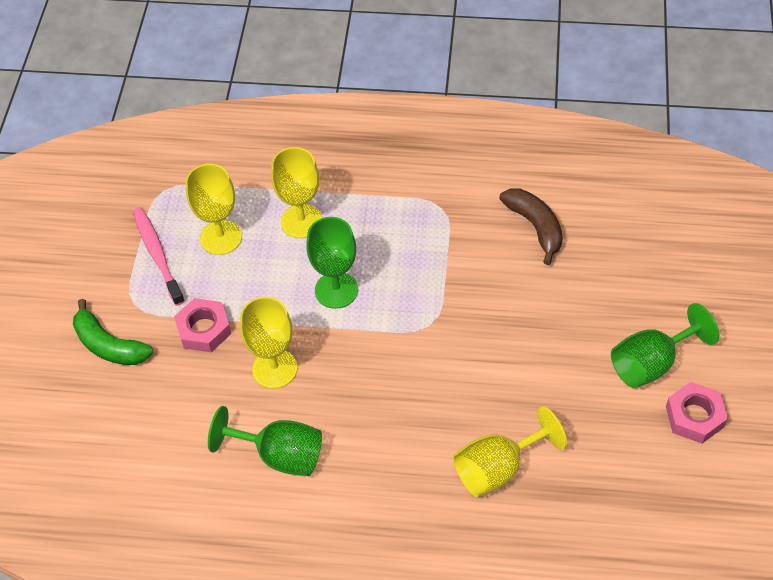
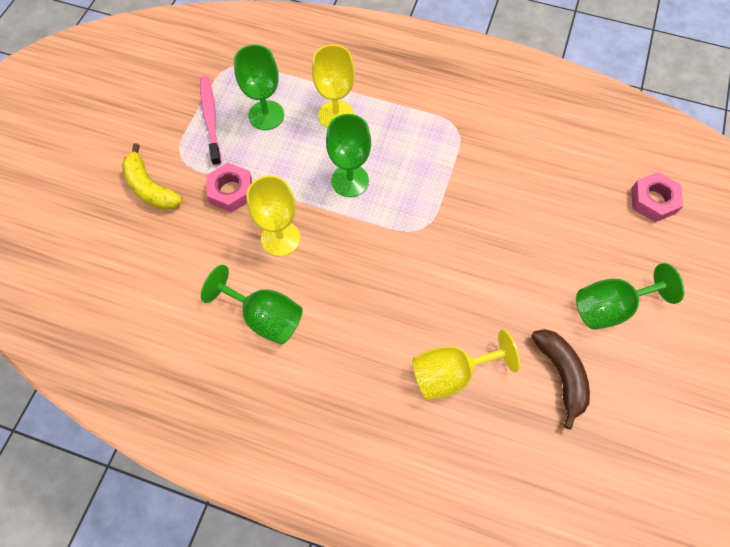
camera: 10 degrees right, 10 degrees up
green banana [73,299,153,365] -> yellow banana [122,143,183,210]
yellow goblet [186,164,242,255] -> green goblet [234,45,284,130]
brown banana [499,188,563,265] -> brown banana moved to [531,329,590,430]
pink nut [666,382,728,443] -> pink nut moved to [631,172,683,222]

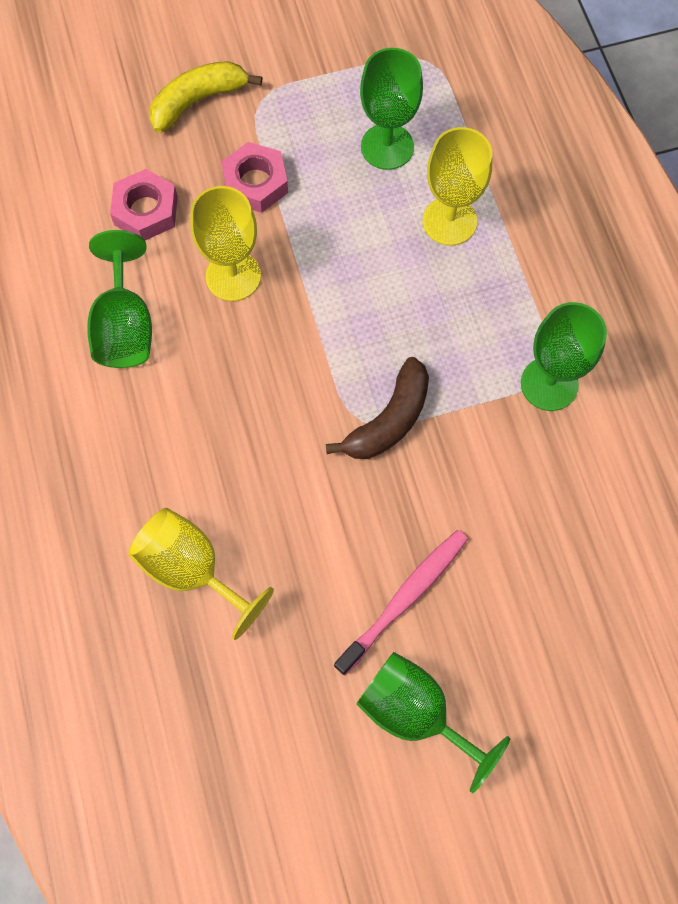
camera: 55 degrees right, 5 degrees up
yellow banana [122,143,183,210] -> yellow banana turned 45 degrees clockwise [149,61,262,133]
pink toothbrush [200,76,222,166] -> pink toothbrush moved to [334,530,468,675]
green goblet [326,114,371,197] -> green goblet moved to [521,302,607,411]
brown banana [531,329,590,430] -> brown banana moved to [326,357,429,459]
pink nut [631,172,683,222] -> pink nut moved to [110,169,178,240]

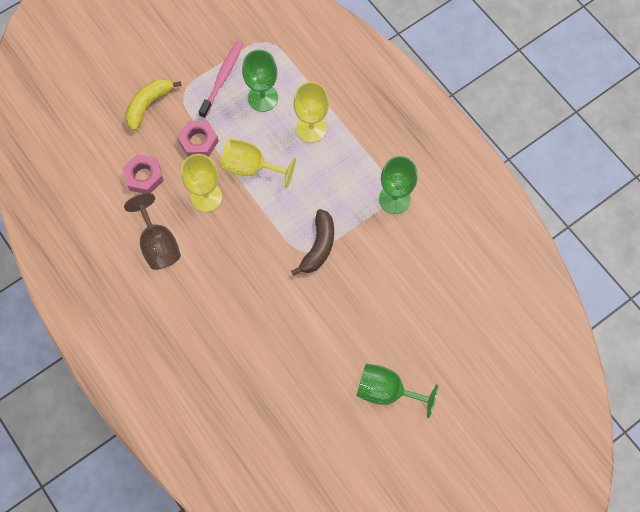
camera: 20 degrees left, 0 degrees up
green goblet [87,230,152,368] -> brown goblet [124,193,181,270]
yellow goblet [128,508,274,640] -> yellow goblet moved to [220,138,296,188]
pink toothbrush [334,530,468,675] -> pink toothbrush moved to [198,41,243,118]

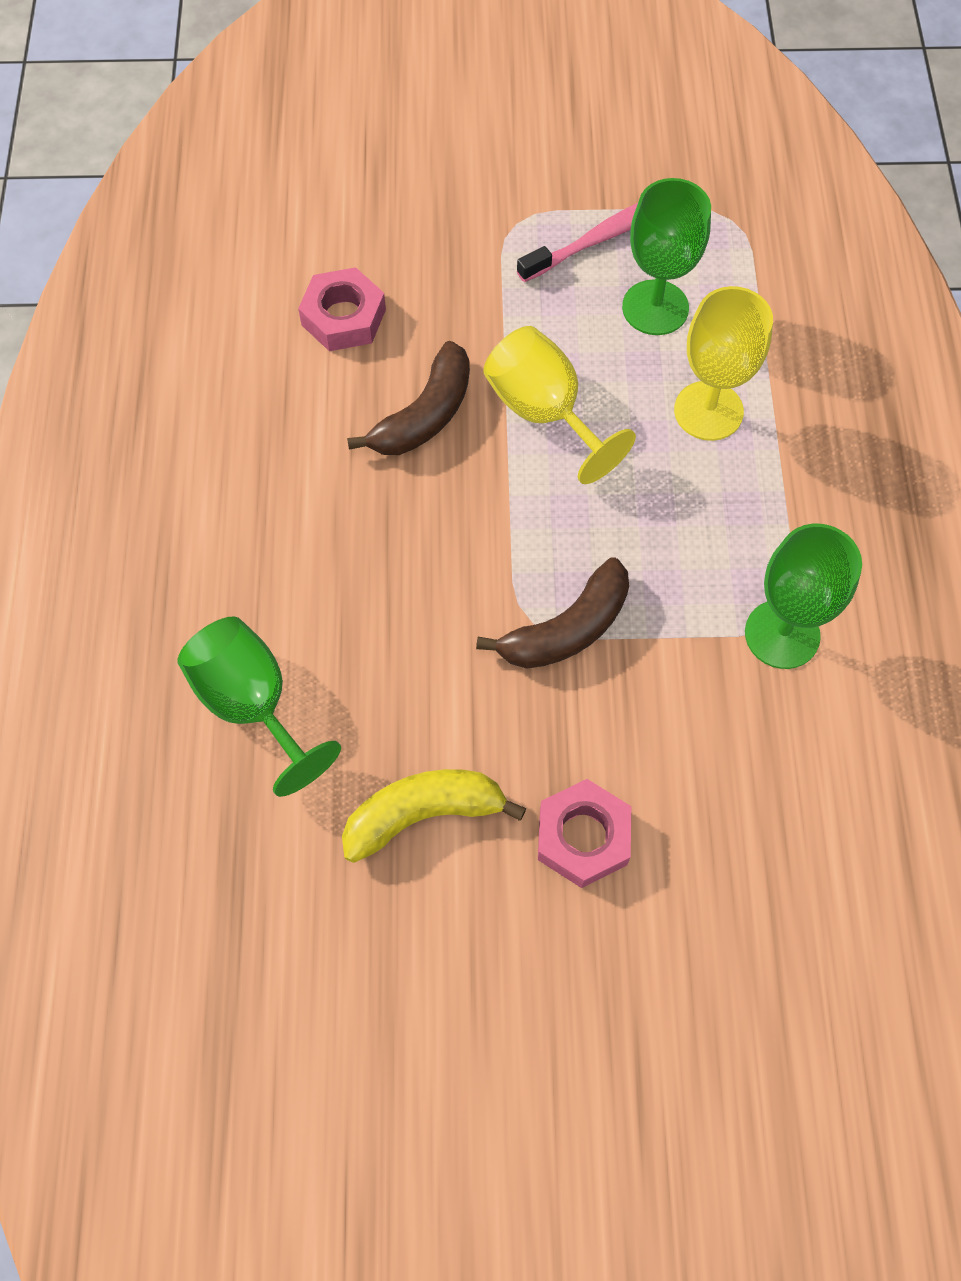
camera: 35 degrees right, 5 degrees down
brown goblet [124,193,181,270] -> none
yellow banana [125,79,181,131] -> yellow banana moved to [342,769,526,863]
pink nut [177,120,219,157] -> pink nut moved to [538,779,631,888]
yellow goblet [181,154,222,212] -> brown banana [347,341,470,455]
green goblet [356,364,438,418] -> green goblet moved to [178,617,341,797]

